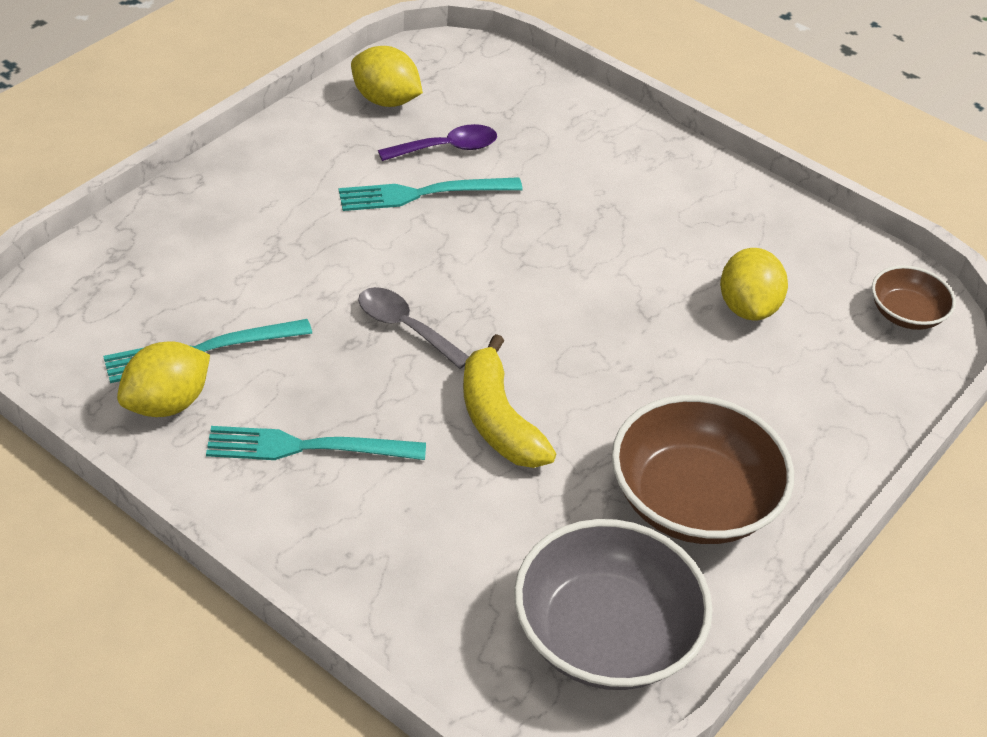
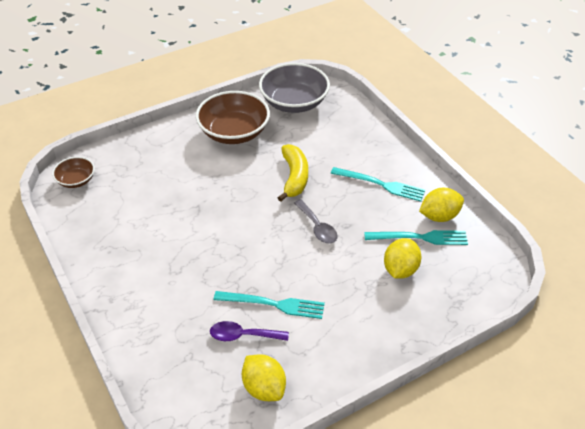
camera: 155 degrees left, 0 degrees up
yellow lemon [720,248,788,321] -> yellow lemon moved to [384,238,421,279]

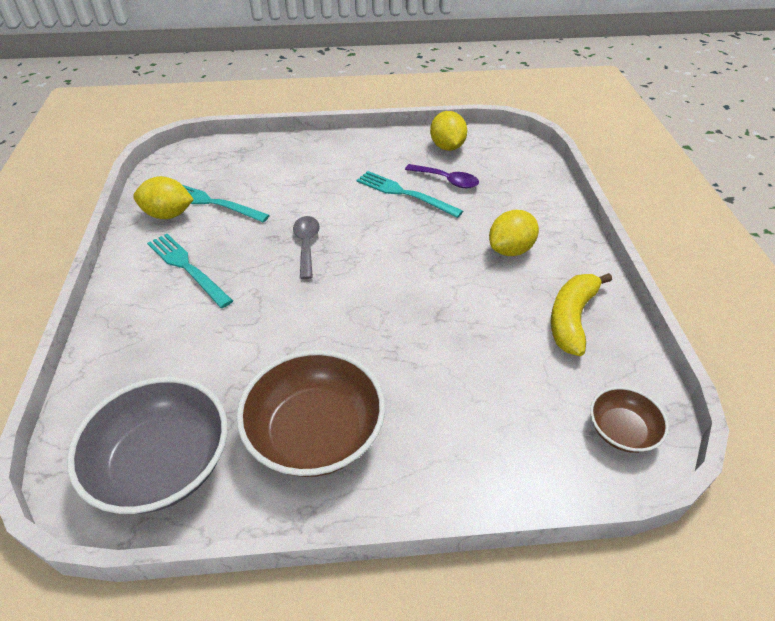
camera: 155 degrees left, 0 degrees up
yellow banana [278,144,308,202] -> yellow banana moved to [551,273,612,356]
yellow lemon [384,238,421,279] -> yellow lemon moved to [489,210,539,256]

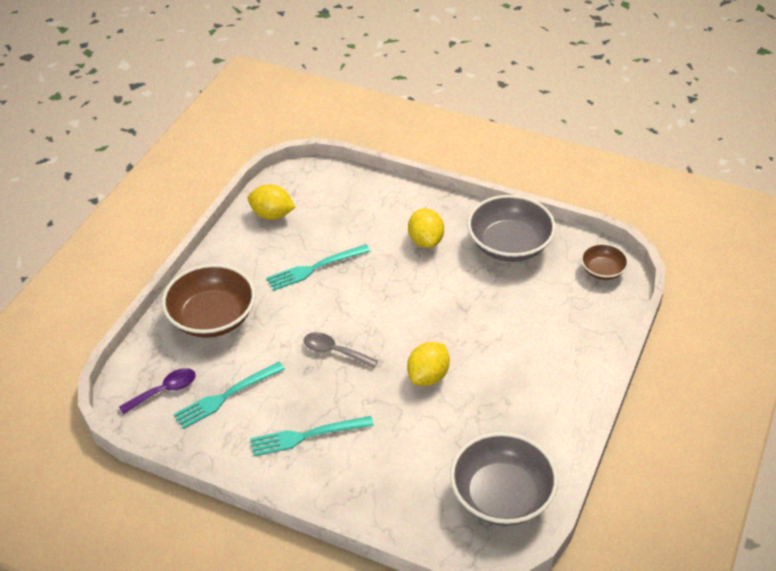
camera: 60 degrees left, 0 degrees up
yellow lemon [133,176,194,219] -> yellow lemon moved to [407,342,450,386]
brown bowl [237,350,385,477] -> brown bowl moved to [162,264,256,338]
purple spoon [405,164,479,188] -> purple spoon moved to [119,368,196,414]
yellow banana [551,273,612,356] -> grey bowl [467,195,556,262]

